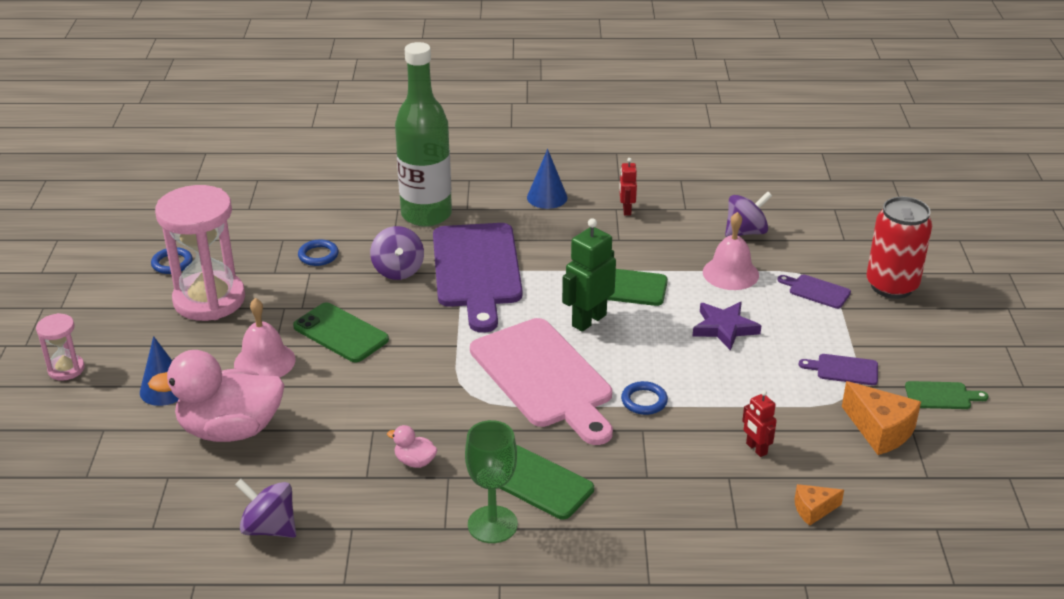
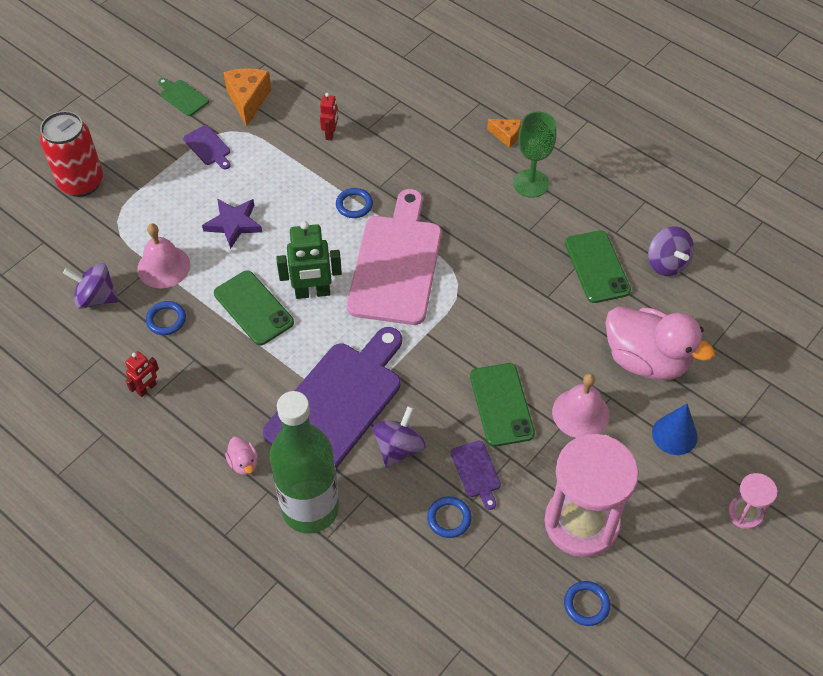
camera: 140 degrees left, 20 degrees up
pink duck [387,425,437,468] -> pink duck moved to [225,437,258,475]
green phone [500,445,594,519] -> green phone moved to [565,230,631,303]
blue cone [527,149,567,209] -> none
purple cutting board [777,275,851,309] -> purple cutting board moved to [451,441,501,510]
orange cheese [795,484,844,526] -> orange cheese moved to [487,119,521,148]
none -> blue ring [146,301,186,335]

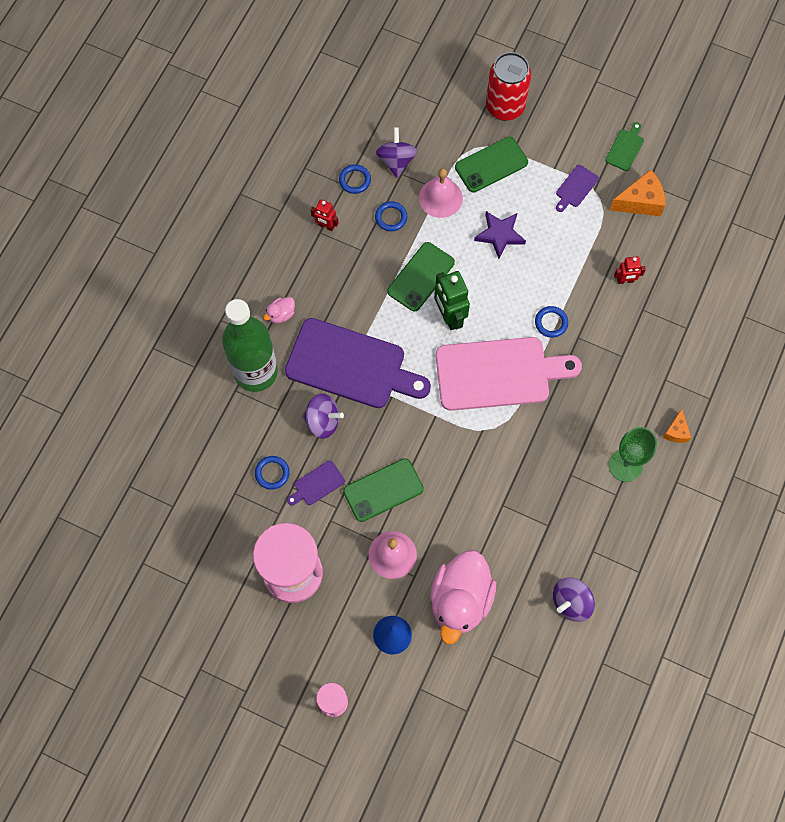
camera: 75 degrees right, 15 degrees up
blue ring [564,581,610,626] -> blue ring moved to [339,164,371,194]
green phone [565,230,631,303] -> green phone moved to [455,137,528,193]

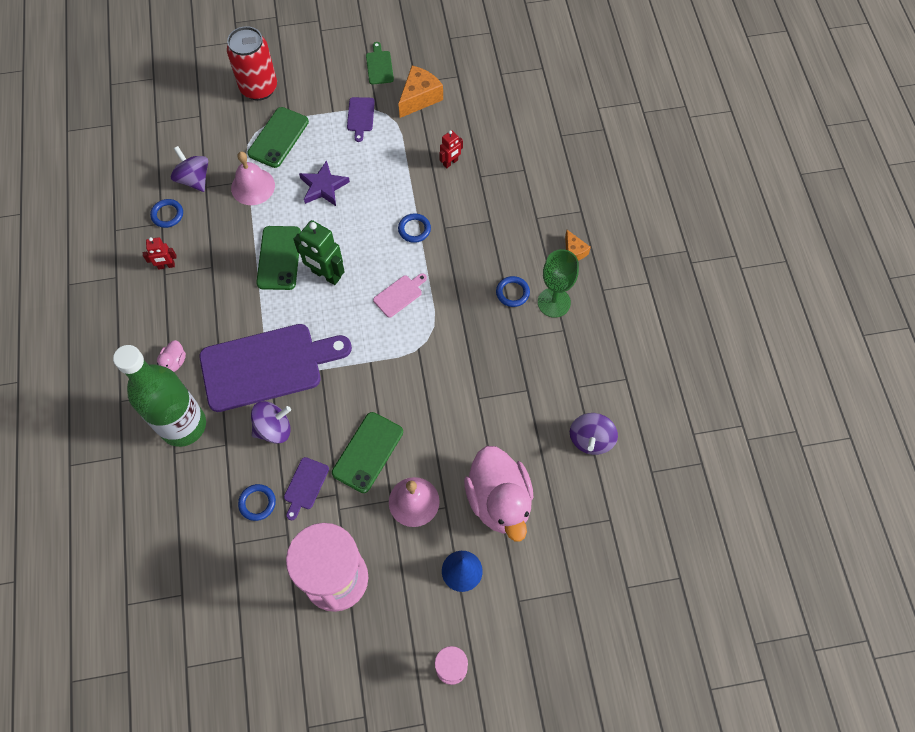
camera: 35 degrees left, 5 degrees down
blue ring [375,201,407,231] -> blue ring moved to [496,276,530,307]
pink cutting board [436,337,582,411] -> pink cutting board [373,273,427,318], size x0.41

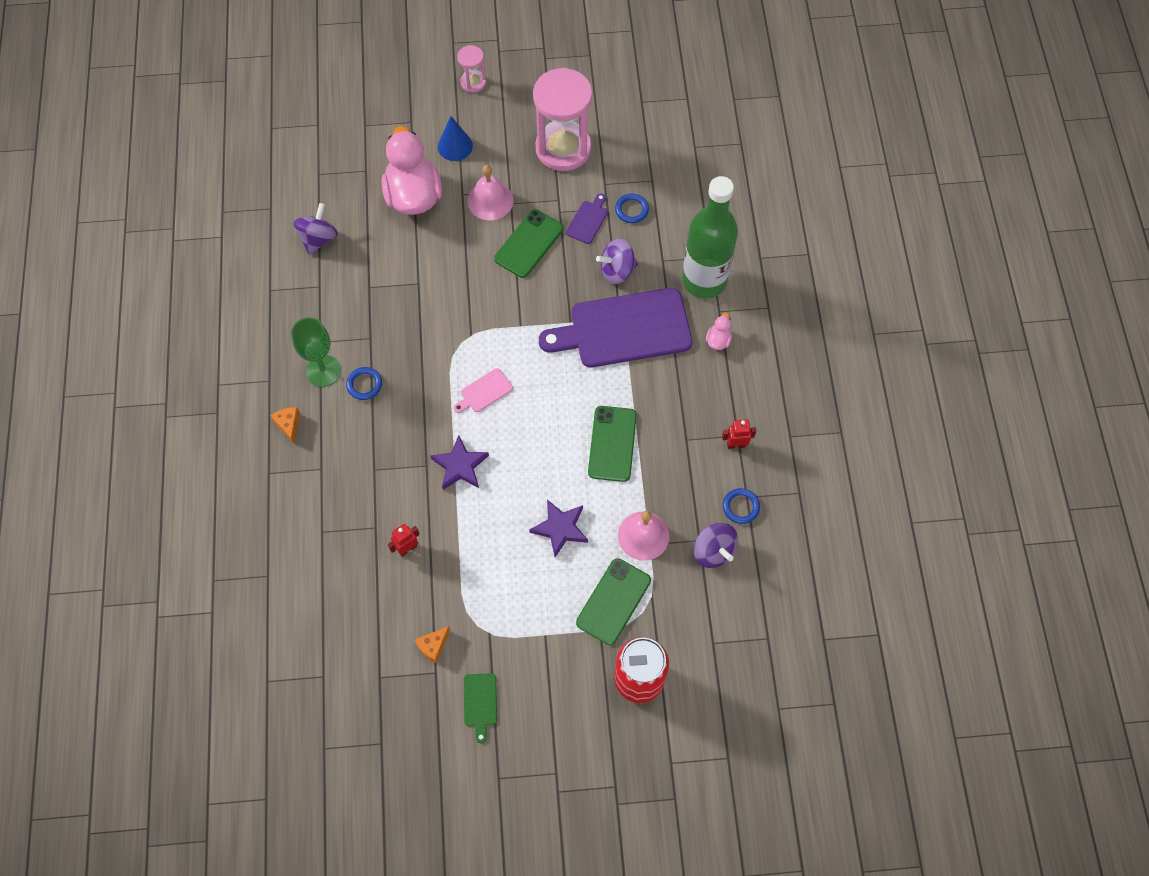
camera: 175 degrees left, 0 degrees up
green robot [293,220,345,285] -> none
purple cutting board [347,97,375,142] -> none
orange cheese [398,66,443,118] -> orange cheese [415,626,450,663], size x0.58
blue ring [398,213,431,243] -> purple star [430,435,489,490]

